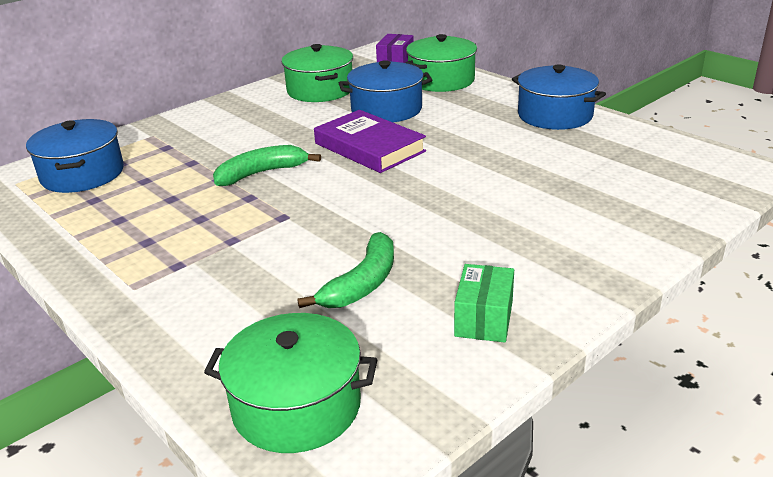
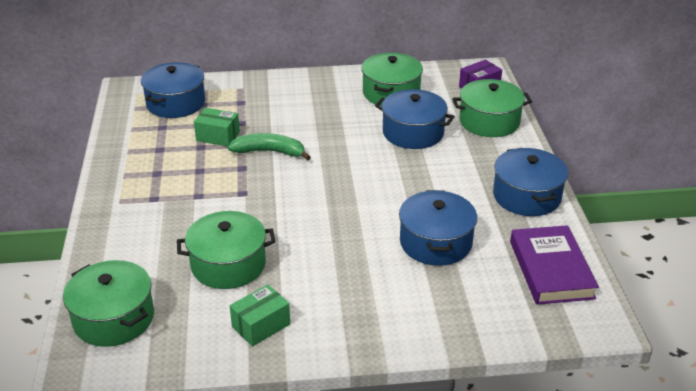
camera: 35 degrees right, 5 degrees up
green banana [297,232,394,308] -> green pot [177,211,275,289]
purple book [314,110,426,173] -> purple book moved to [510,225,599,305]
none -> green box [194,108,240,147]
none -> blue pot [399,190,477,266]

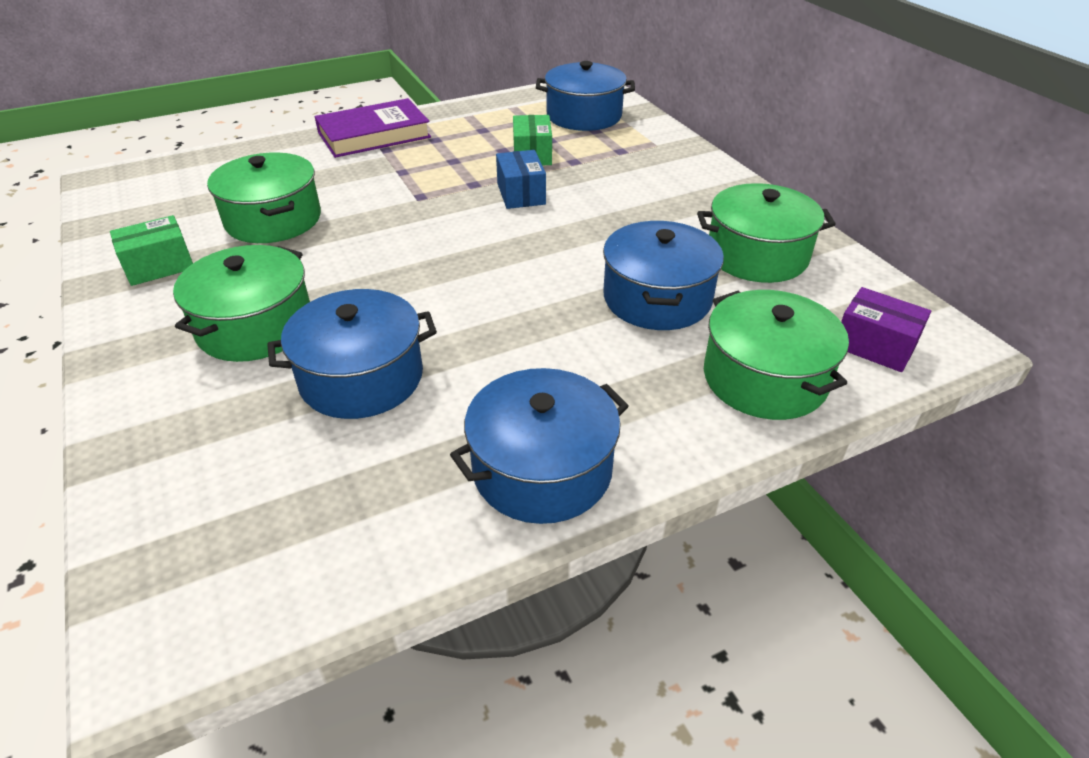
camera: 70 degrees right, 5 degrees up
green pot [63,260,154,347] -> green pot moved to [173,245,310,362]
green banana [228,133,311,160] -> blue box [496,150,546,209]
green box [230,284,290,346] -> green box turned 60 degrees counterclockwise [110,215,193,286]
purple book [510,225,599,305] -> purple book moved to [315,98,431,158]

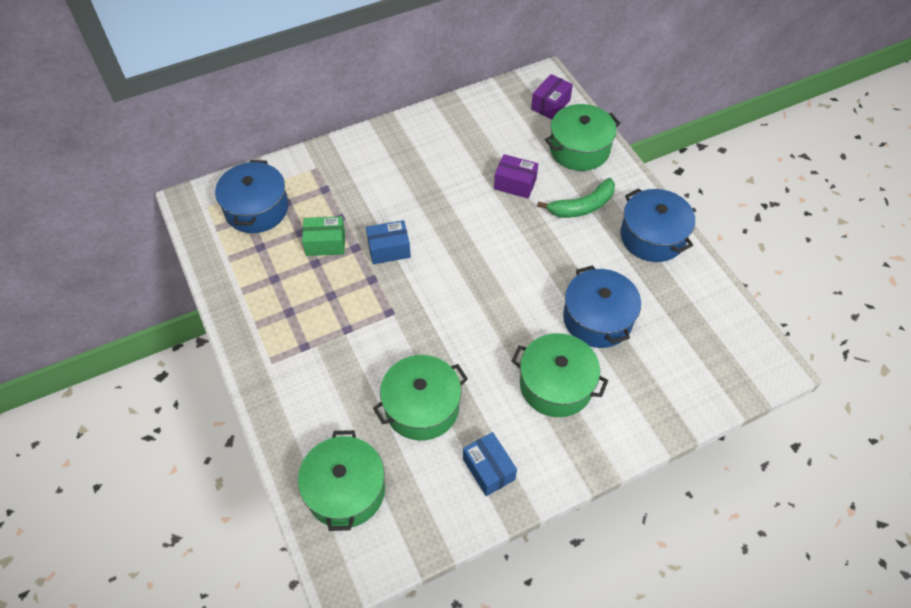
camera: 90 degrees left, 15 degrees up
green box [110,215,193,286] -> blue box [463,432,517,496]
purple book [315,98,431,158] -> none
blue pot [603,221,724,330] -> purple box [494,154,538,198]
green pot [697,183,836,283] -> green pot moved to [298,430,385,531]
none -> green banana [537,178,615,218]

